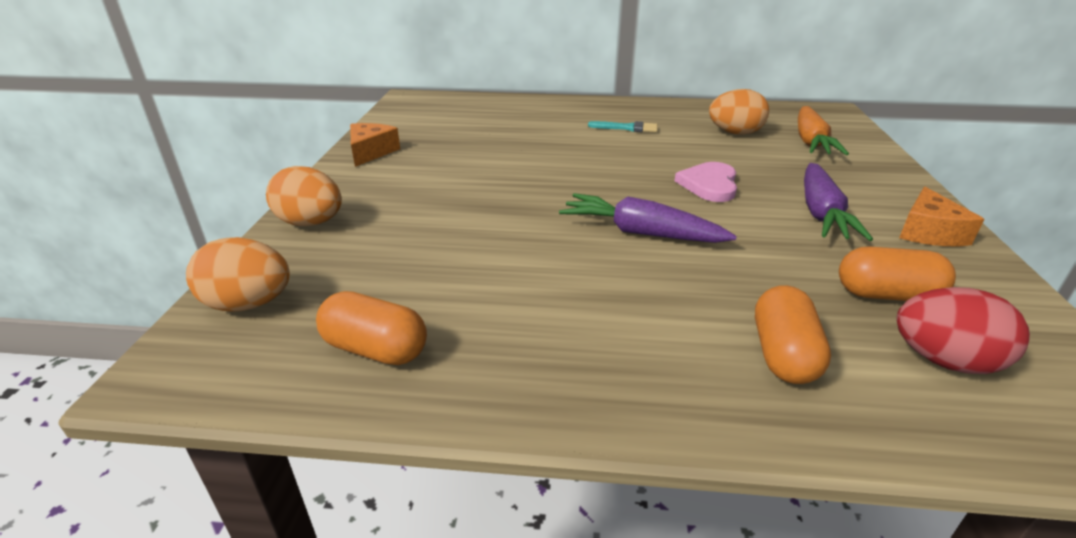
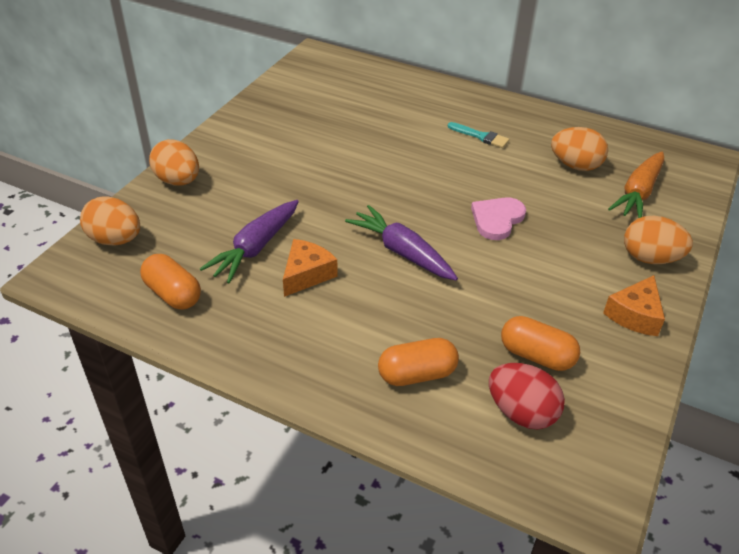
camera: 20 degrees right, 10 degrees up
orange cheese [350,123,400,167] -> orange cheese moved to [283,239,338,297]
orange capsule [755,285,831,384] -> orange capsule turned 45 degrees clockwise [378,338,459,386]
purple carrot [804,163,873,241] -> purple carrot moved to [200,200,299,284]
none -> orange egg [624,216,693,264]

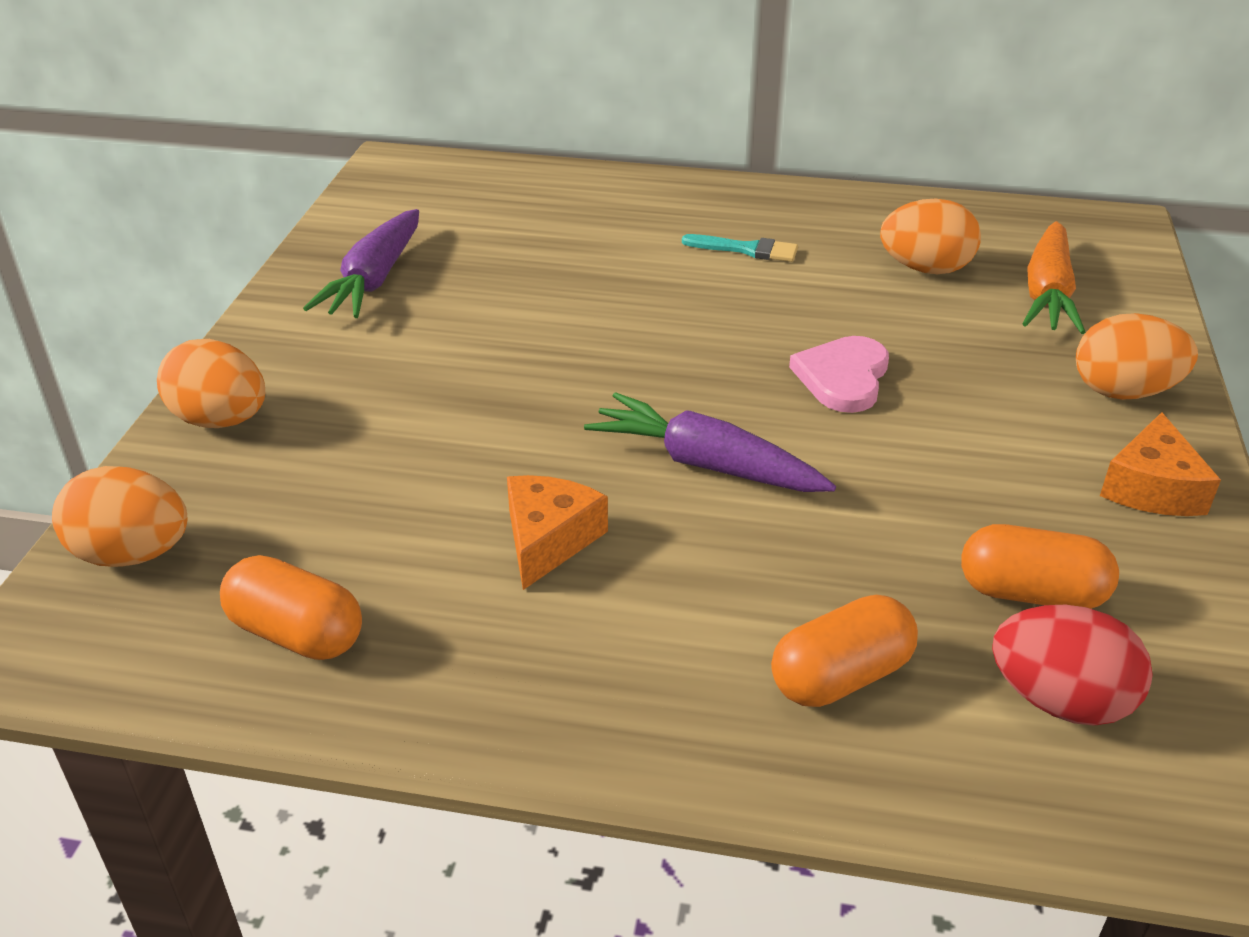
camera: 15 degrees left, 5 degrees down
purple carrot [200,200,299,284] -> purple carrot moved to [303,209,419,318]

